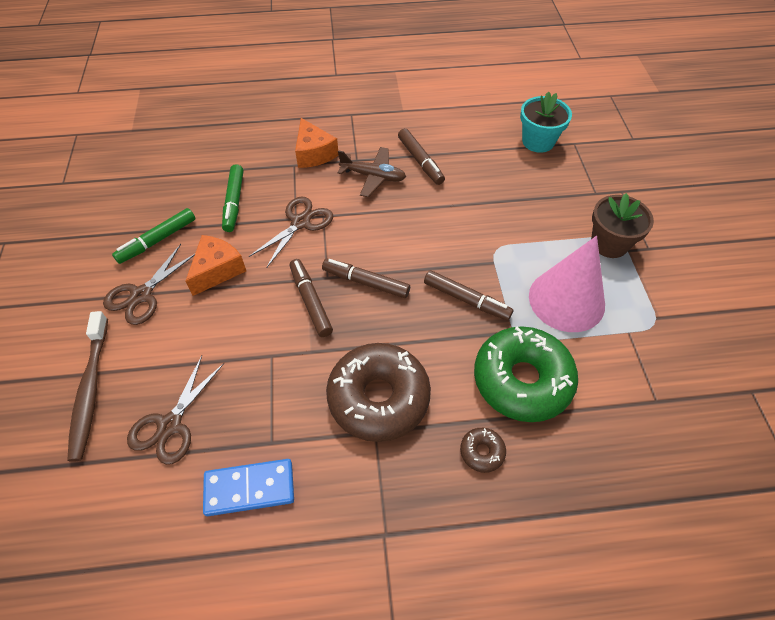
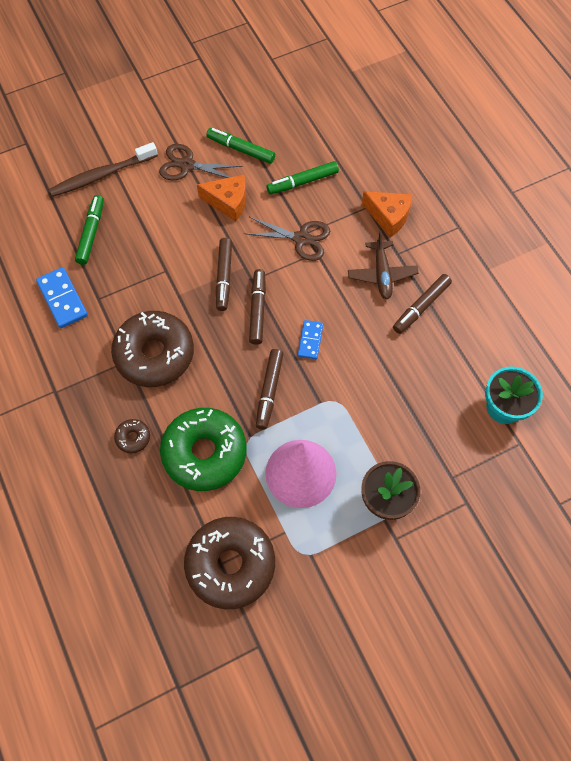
camera: 70 degrees right, 10 degrees up
brown scissors [127,356,224,465] -> green marker [75,195,104,265]
brown marker [290,259,333,337] -> brown marker turned 135 degrees clockwise [216,238,232,311]
orange cheese [295,118,339,168] -> orange cheese turned 105 degrees counterclockwise [362,191,413,237]
none -> brown donut [184,517,275,609]
none -> blue domino [298,320,323,359]

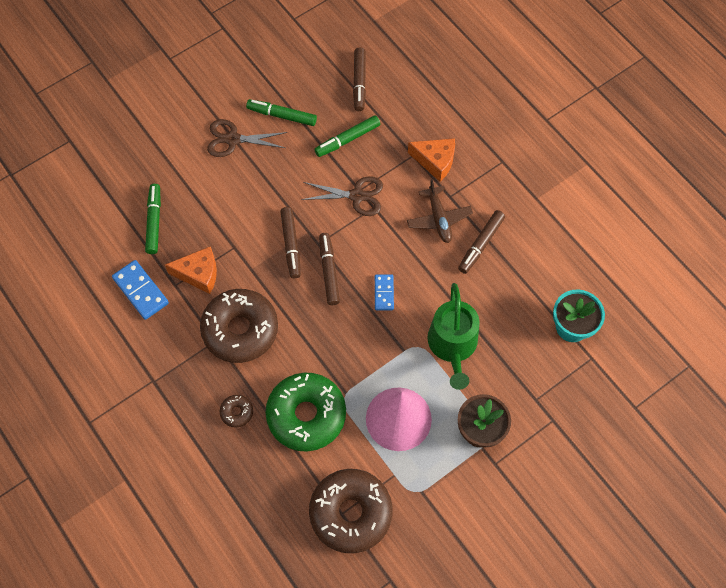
camera: 10 degrees left, 0 degrees up
brown toothbrush [49,142,158,197] -> none
orange cheese [197,175,246,222] -> orange cheese moved to [165,246,217,294]
brown marker [256,349,283,429] -> brown marker moved to [353,48,366,111]
none -> green watering can [428,283,480,390]

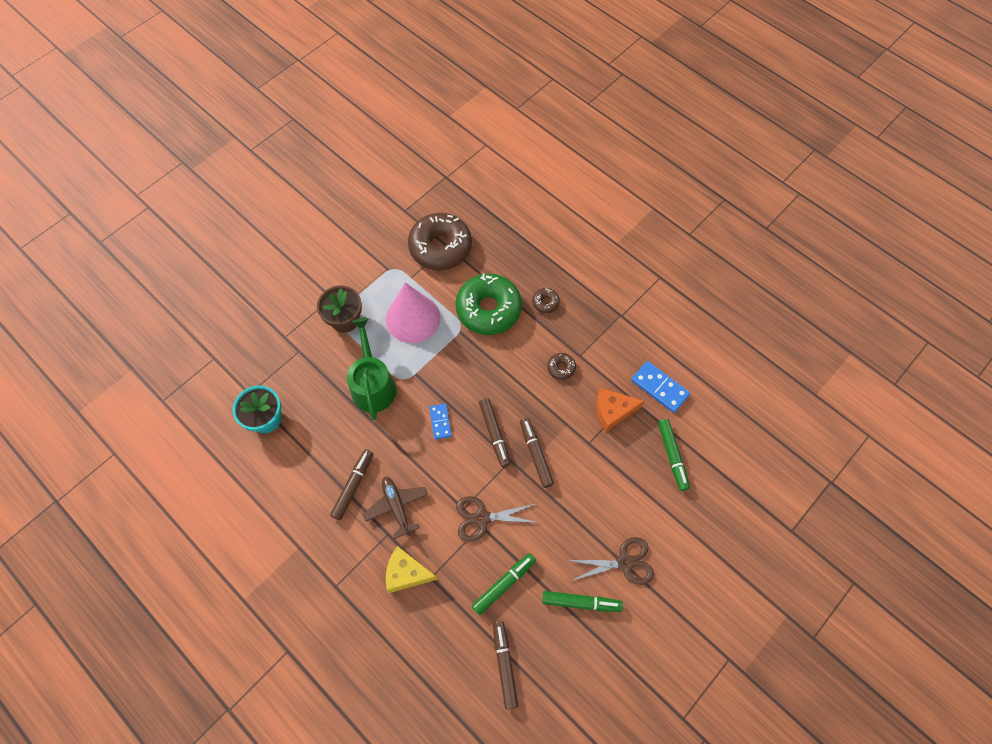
camera: 170 degrees right, 0 degrees up
brown donut [200,289,278,363] -> brown donut [547,353,576,380], size x0.42
orange cheese [408,138,455,182] -> yellow cheese [386,546,438,593]

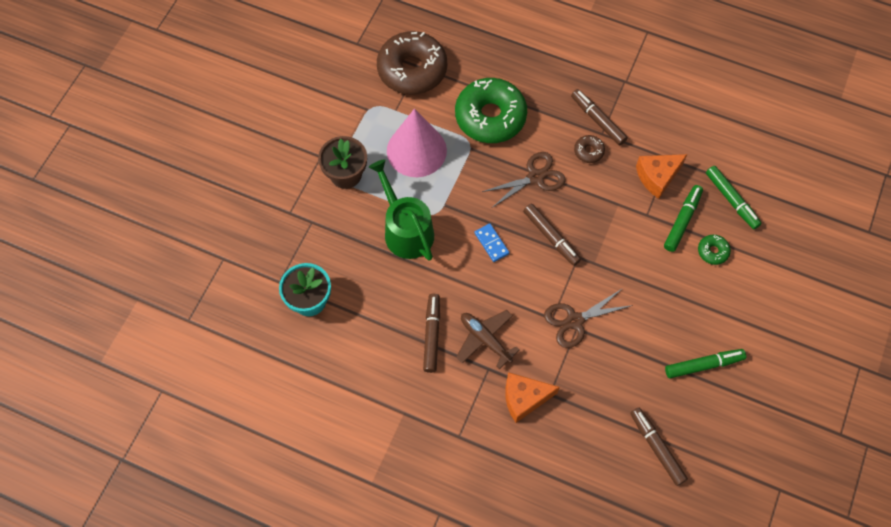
camera: 20 degrees left, 0 degrees up
yellow cheese [386,546,438,593] -> orange cheese [505,372,560,423]
green marker [472,553,536,615] -> green marker moved to [664,185,703,252]
brown marker [520,418,554,488] -> brown marker moved to [571,89,628,145]
brown donut [532,288,560,313] -> none
brown scissors [567,537,654,585] -> brown scissors moved to [482,152,565,208]
blue domino [631,361,690,413] -> none
none -> green donut [698,235,731,265]

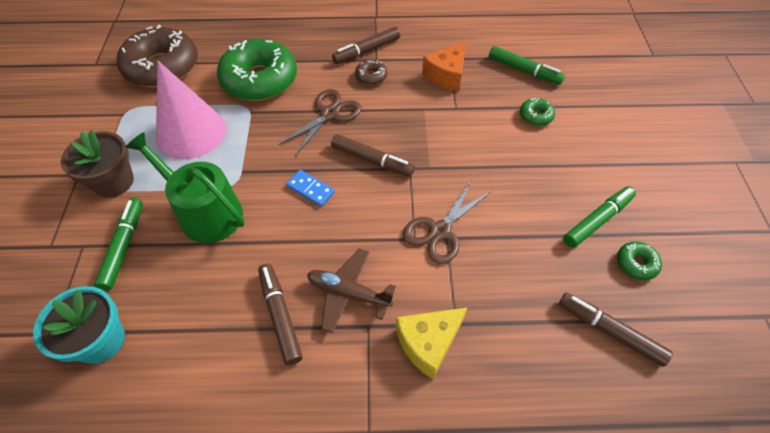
camera: 25 degrees left, 10 degrees down
orange cheese [505,372,560,423] -> yellow cheese [396,307,468,379]
brown marker [571,89,628,145] -> brown marker turned 60 degrees counterclockwise [332,27,400,64]
green marker [664,185,703,252] -> green marker moved to [94,198,143,290]
none -> green donut [617,241,662,280]

